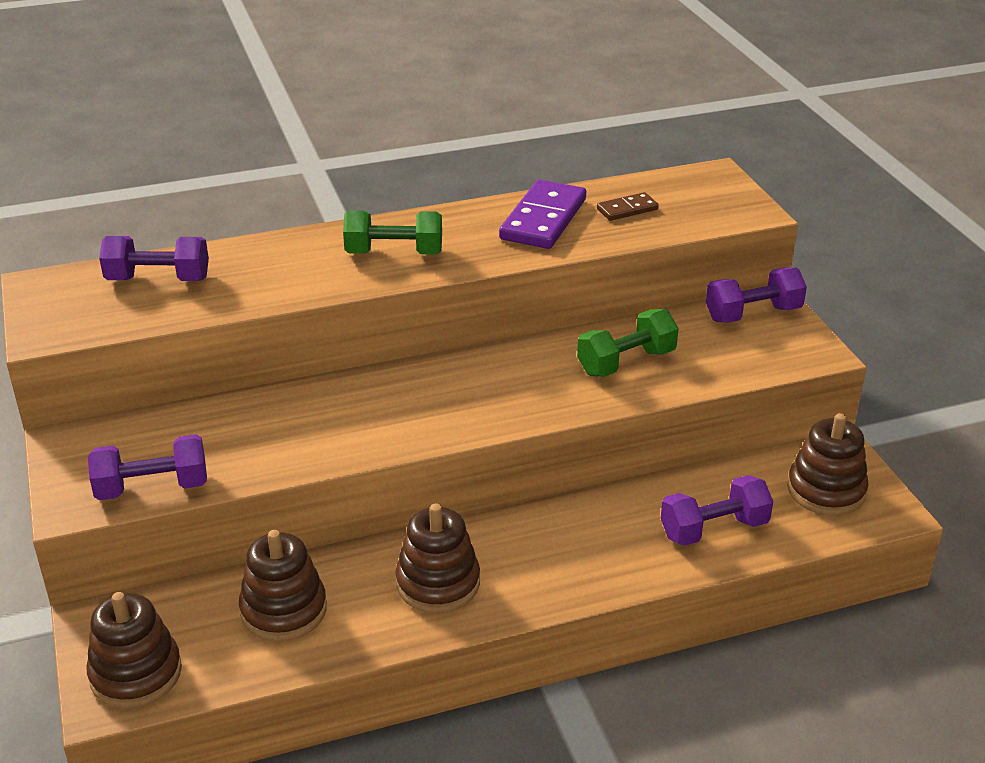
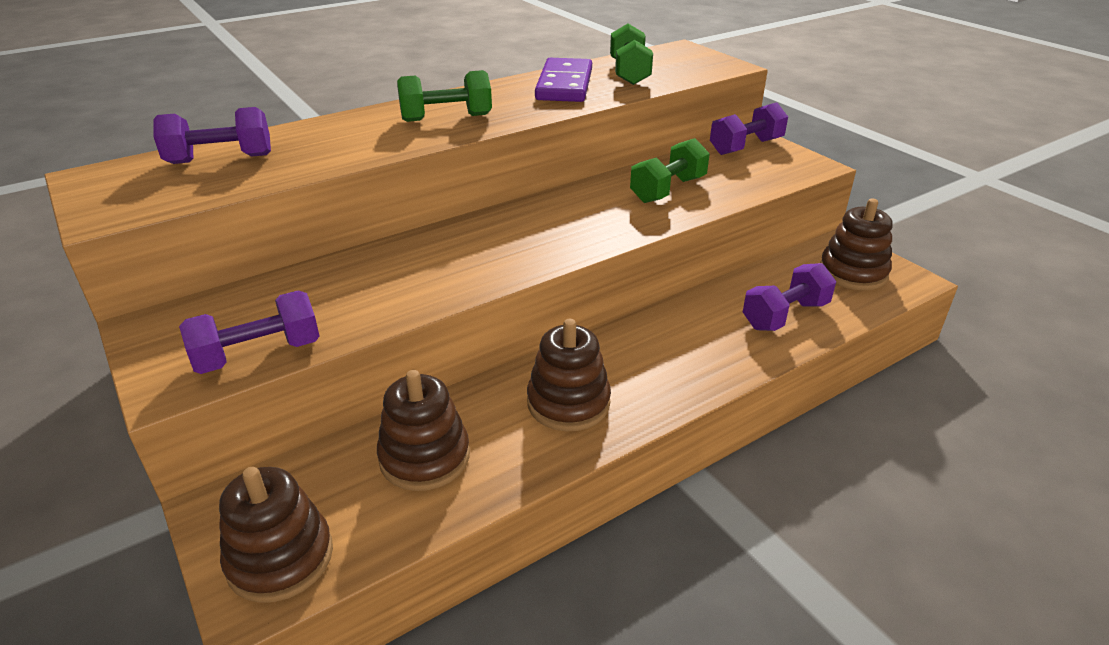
camera: 15 degrees left, 0 degrees up
brown domino [597,192,659,221] -> green dumbbell [610,23,653,85]

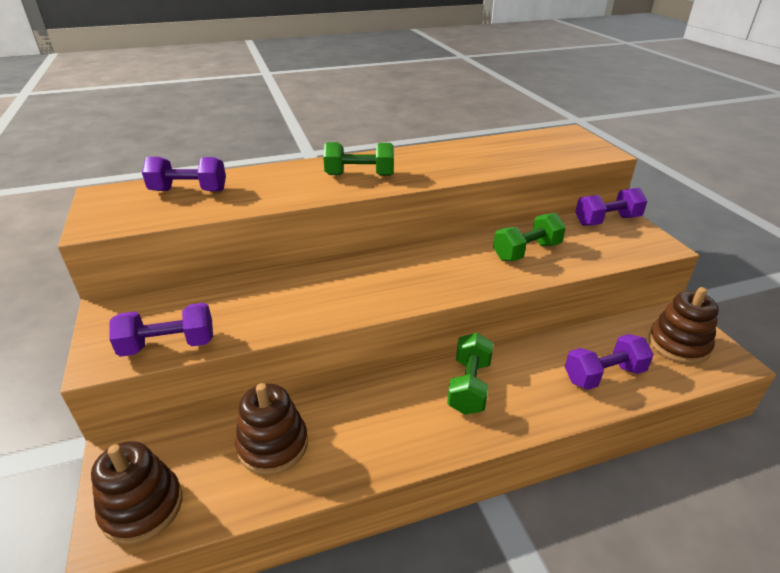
camera: 15 degrees right, 0 degrees up
brown stacking toy [527,319,611,431] -> none
purple domino [535,58,592,102] -> none
green dumbbell [610,23,653,85] -> green dumbbell moved to [447,333,493,415]

